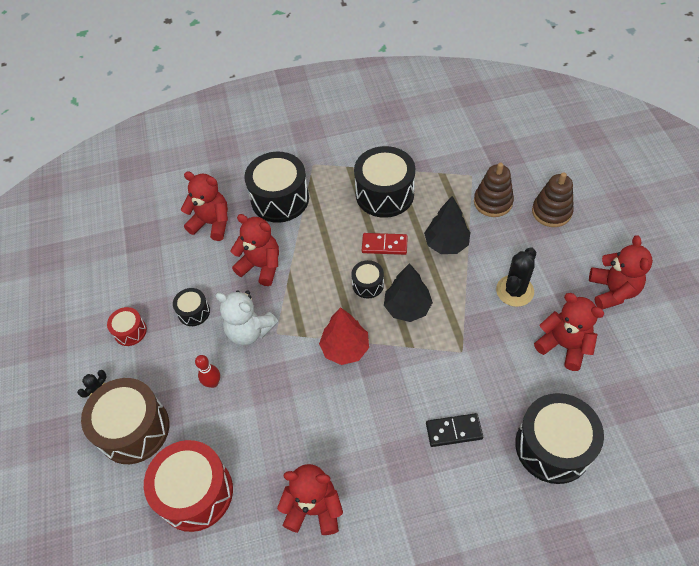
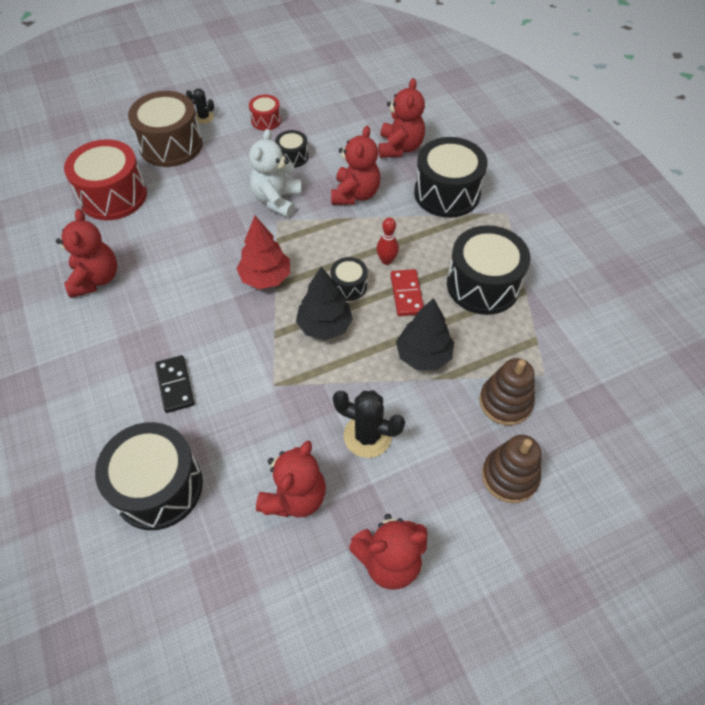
camera: 75 degrees right, 0 degrees up
red bowling pin [195,355,220,388] -> red bowling pin moved to [376,218,399,265]

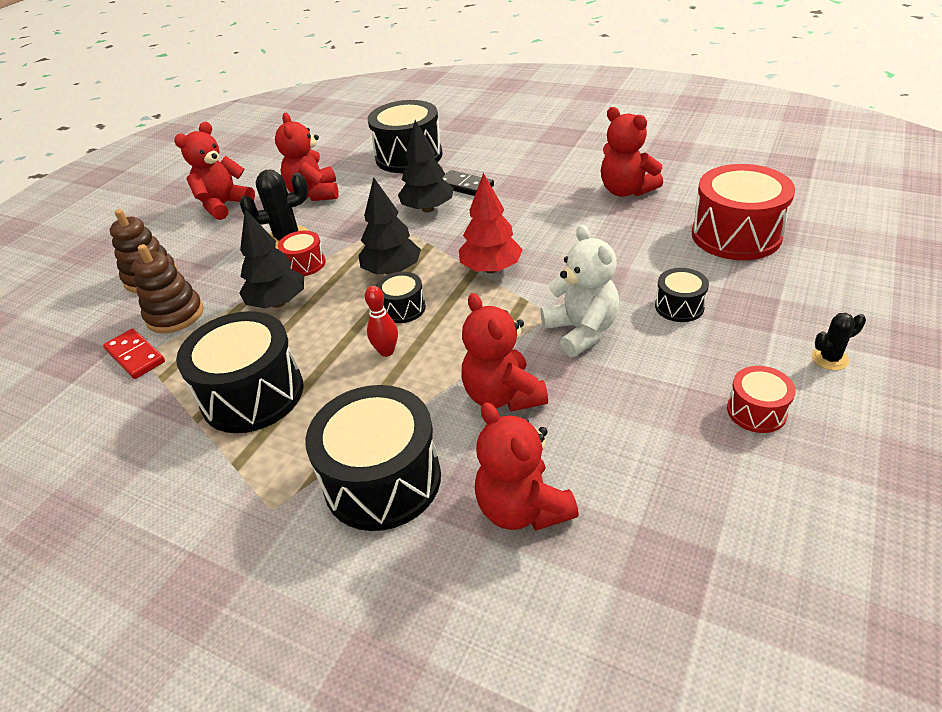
camera: 145 degrees right, 15 degrees down
brown drum [128,91,203,167] -> none
black drum [275,130,308,168] -> black drum moved to [655,268,709,322]
red domino [390,269,424,316] -> red domino moved to [103,328,165,379]
none -> red drum [278,231,326,276]
none -> black tree [398,120,454,212]

